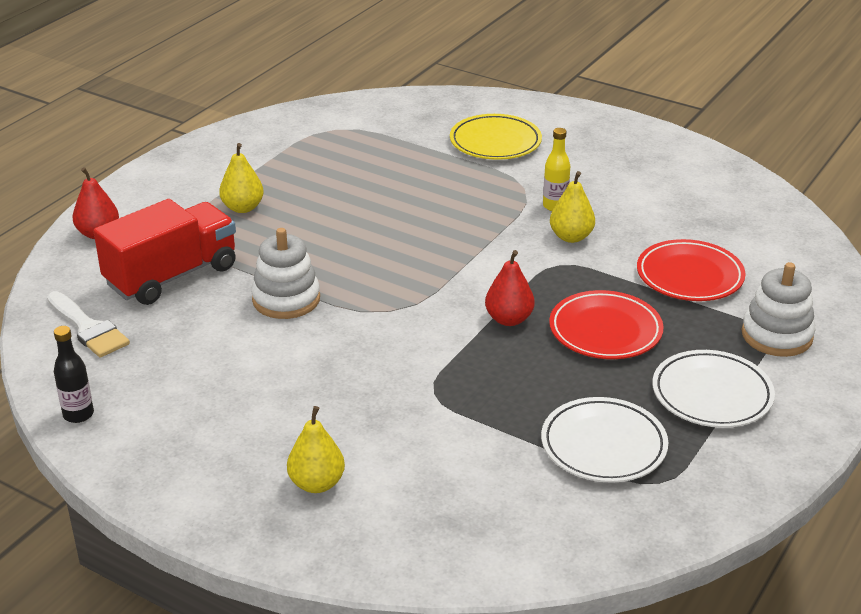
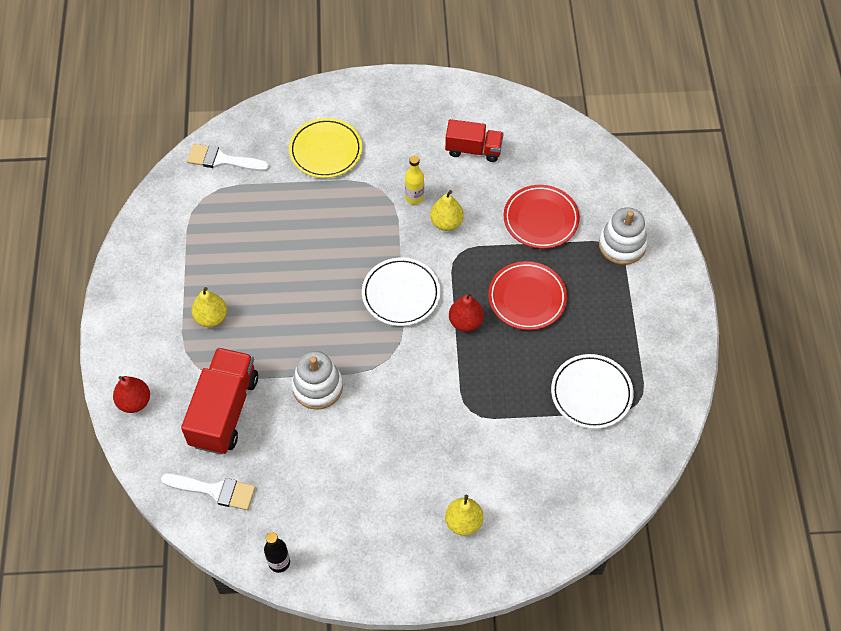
camera: 35 degrees left, 25 degrees up
white plate [652,350,775,428] -> white plate moved to [362,258,440,326]
none -> white brush [187,144,270,171]
none -> red truck [445,119,504,162]

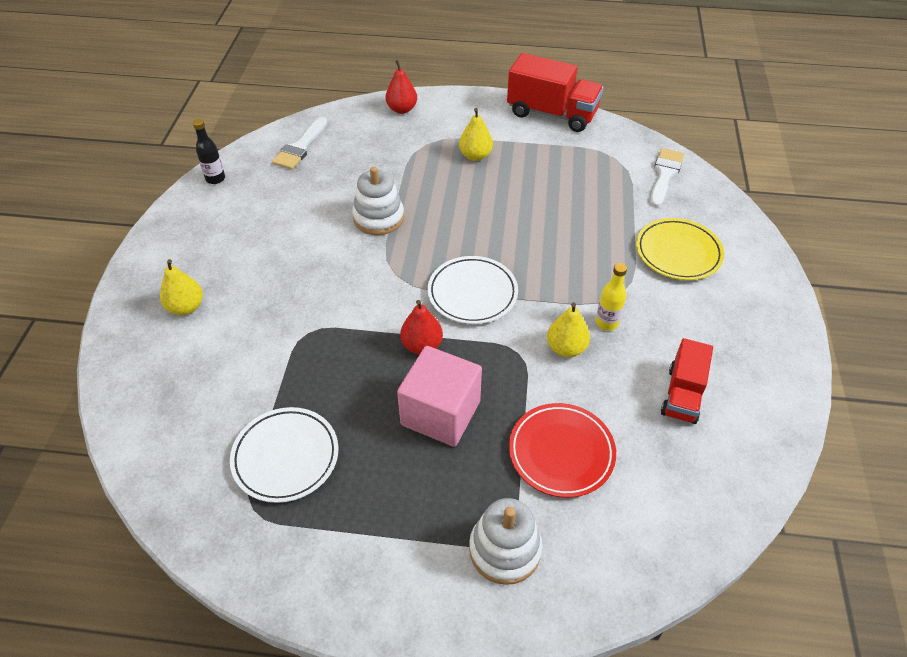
camera: 100 degrees right, 10 degrees down
red truck [181,347,258,454] -> red truck moved to [507,53,603,132]
red plate [488,261,567,330] -> pink cube [397,346,482,447]

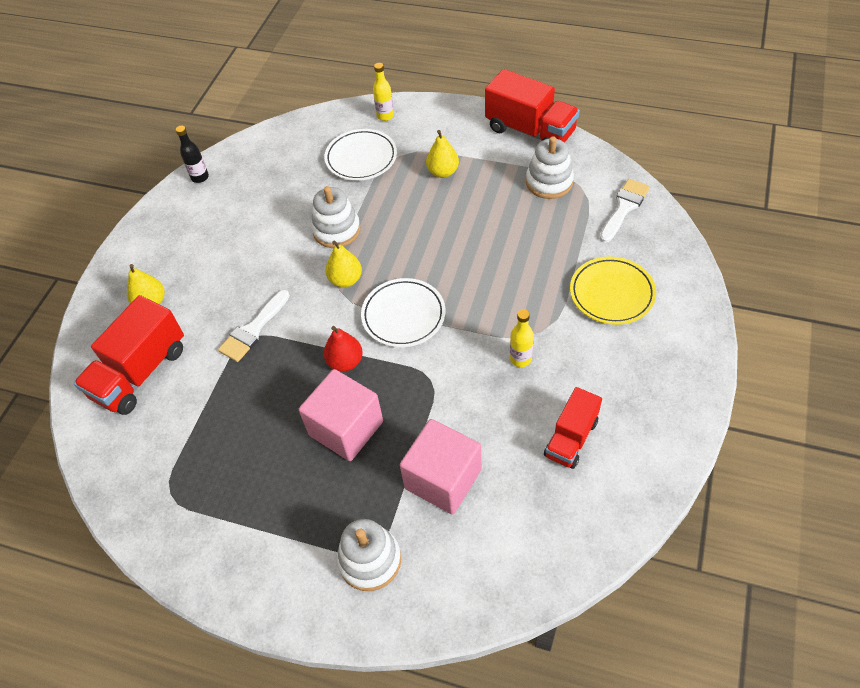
camera: 15 degrees right, 5 degrees up
white plate [230,407,338,503] -> white plate moved to [324,129,397,181]
white brush [272,117,327,170] -> white brush moved to [218,290,290,362]
red pear [385,60,417,114] -> yellow bottle [373,63,394,121]
red plate [509,403,616,498] -> pink cube [400,419,482,515]
yellow pear [547,302,590,357] -> yellow pear moved to [326,240,362,287]
none -> red truck [74,295,184,415]
none -> white stacking toy [526,136,574,199]

